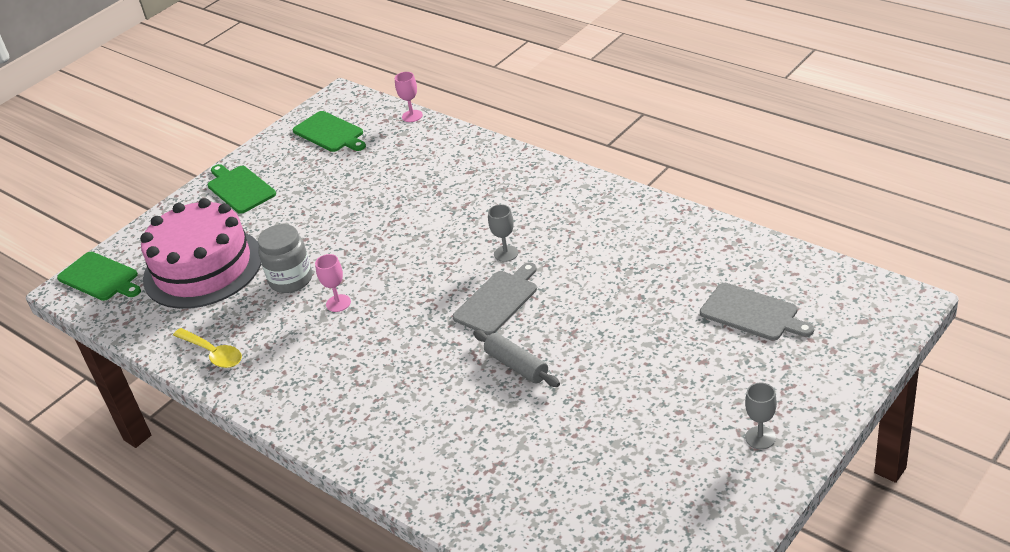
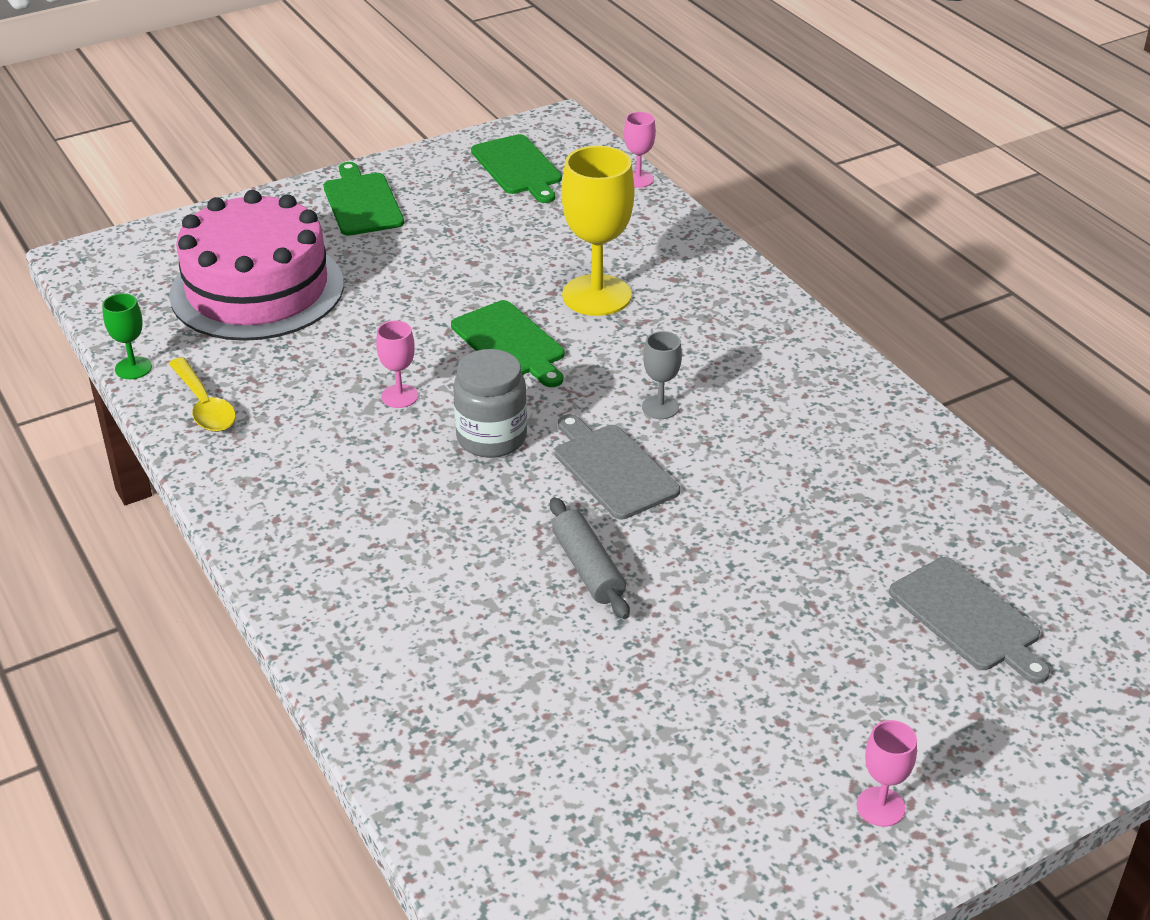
camera: 15 degrees right, 0 degrees up
green cutting board [57,252,141,301] -> green cutting board moved to [451,300,564,387]
grey jar [258,224,312,293] -> grey jar moved to [453,349,527,458]
grey cutting board [452,262,537,335] -> grey cutting board turned 90 degrees counterclockwise [555,414,680,519]
grey goblet [745,383,777,449] -> pink goblet [857,720,917,827]
none -> green goblet [102,293,152,379]
none -> yellow goblet [562,146,634,316]

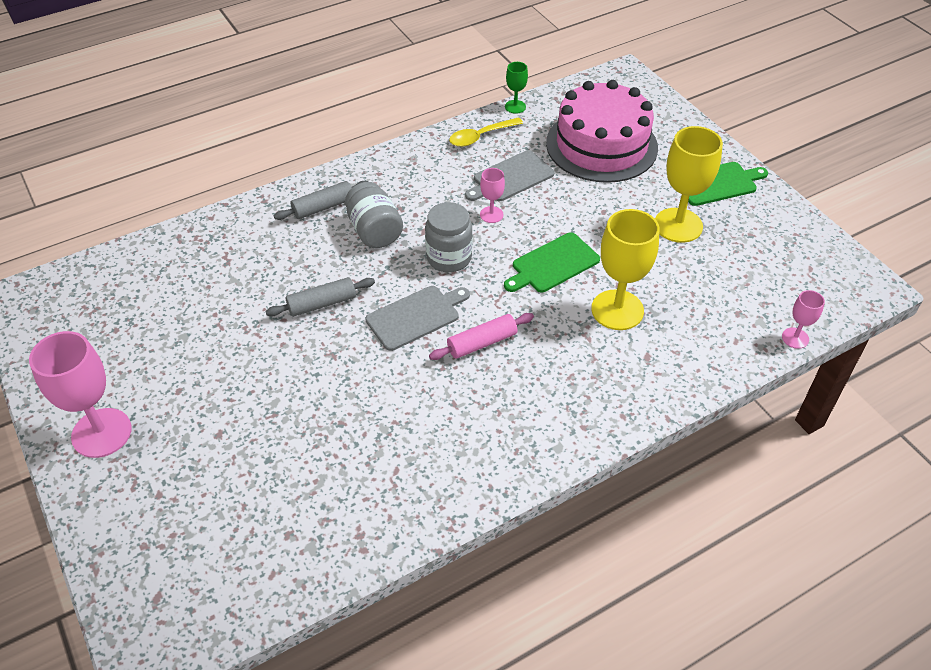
camera: 90 degrees right, 10 degrees up
green cutting board [471,134,562,203] -> none
grey goblet [642,331,682,419] -> pink rolling pin [429,313,534,360]
pink goblet [857,720,917,827] -> pink goblet [29,331,132,458], size x2.02
grey cutting board [889,557,1050,683] -> grey cutting board moved to [465,150,554,201]
none -> grey rolling pin [274,181,369,220]
none -> grey jar [345,182,403,248]
none -> yellow goblet [655,126,723,243]

